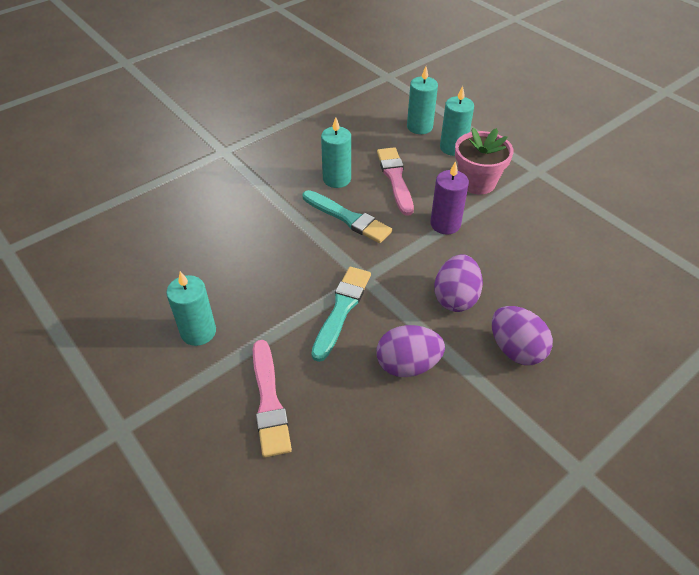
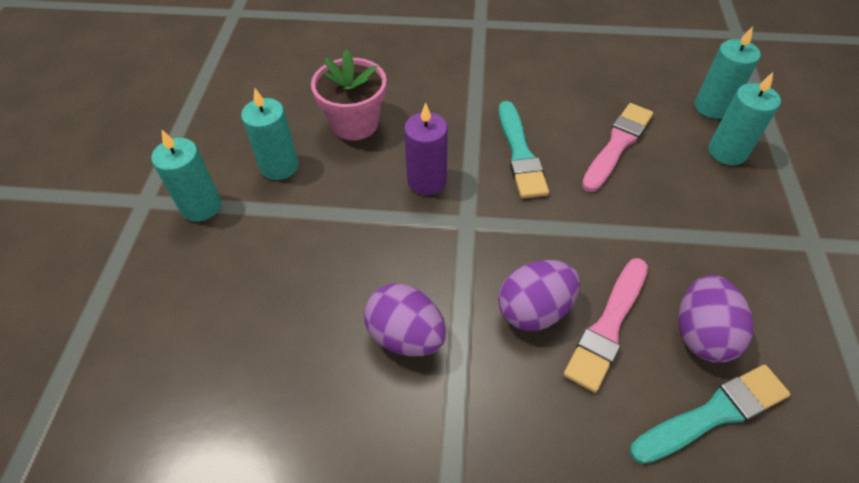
camera: 45 degrees right, 5 degrees up
pink brush [253,340,292,457] -> pink brush moved to [563,258,648,393]
turquoise brush [311,267,371,362] -> turquoise brush moved to [629,365,790,464]
turquoise candle [321,117,351,188] -> turquoise candle moved to [152,130,221,222]
purple candle [430,161,469,234] -> purple candle moved to [404,102,448,195]
pink flower pot [455,128,514,194] -> pink flower pot moved to [311,49,387,140]
purple egg [492,306,553,365] -> purple egg moved to [678,275,754,363]

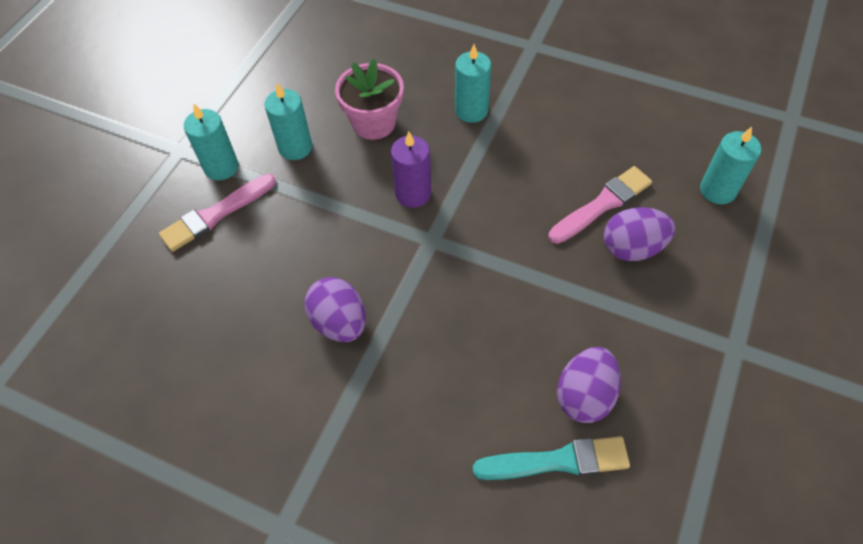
camera: 20 degrees right, 5 degrees up
purple egg [498,260,580,331] -> purple egg moved to [603,207,676,261]
turquoise brush [499,101,549,199] -> none
pink brush [563,258,648,393] -> pink brush moved to [159,174,276,252]
turquoise candle [708,72,781,165] -> turquoise candle moved to [455,44,491,123]

